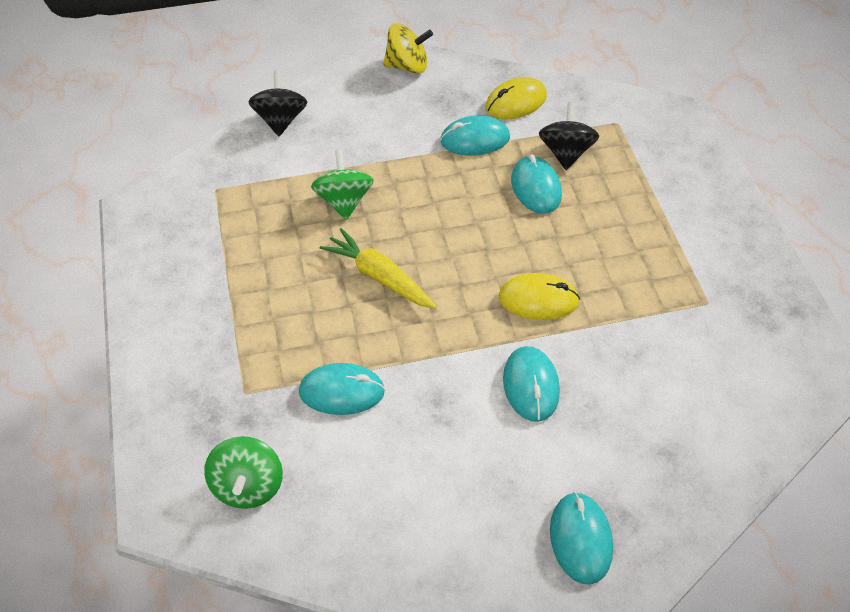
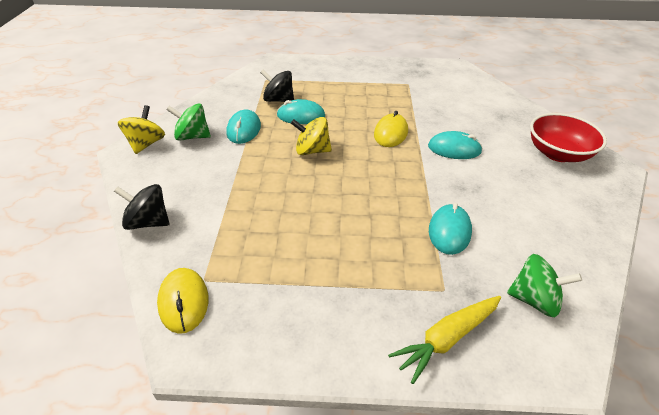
camera: 75 degrees left, 10 degrees down
green spinning top [311,149,374,220] -> green spinning top moved to [166,104,211,141]
yellow carrot [320,228,436,309] -> yellow carrot moved to [388,296,501,384]
yellow mouse [485,77,547,119] -> yellow mouse moved to [157,268,208,334]
turquoise mouse [550,492,613,585] -> red bowl [530,113,607,162]
none -> yellow spinning top [291,117,332,155]

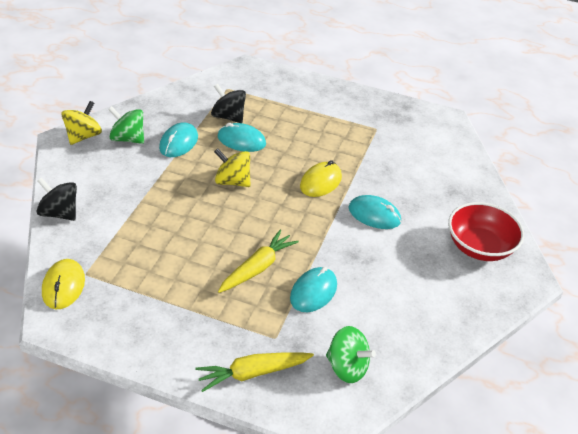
camera: 15 degrees right, 0 degrees up
none -> yellow carrot [218,229,299,293]

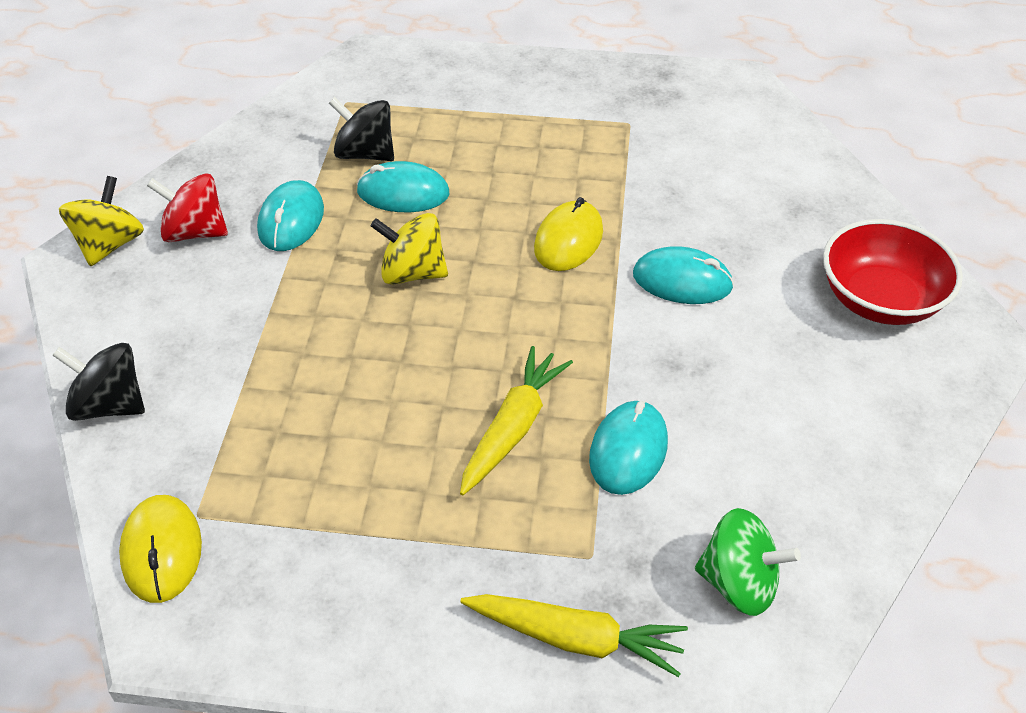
camera: 10 degrees left, 5 degrees up
green spinning top [108,106,144,144] -> red spinning top [147,173,228,242]
yellow carrot [195,352,314,392] -> yellow carrot turned 135 degrees counterclockwise [460,594,688,677]

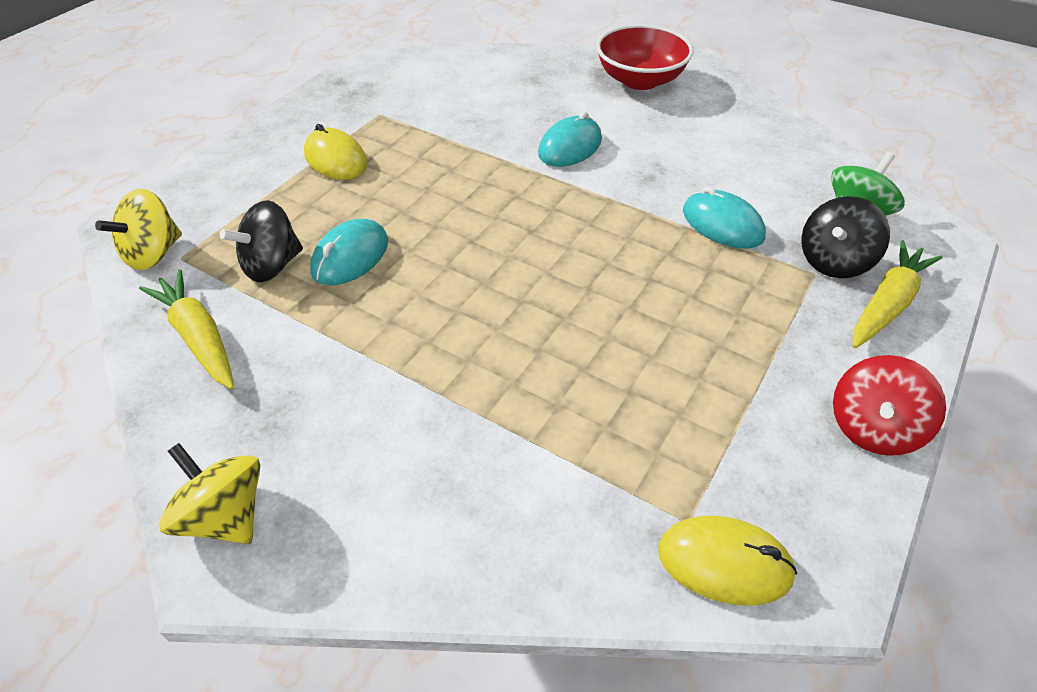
camera: 65 degrees left, 0 degrees up
black spinning top [52,343,145,421] -> black spinning top moved to [801,196,890,278]
red spinning top [147,173,228,242] -> red spinning top moved to [833,355,946,455]
turquoise mouse [257,180,324,251] -> none
yellow spinning top [370,213,448,285] -> yellow spinning top moved to [95,189,182,270]
yellow carrot [460,346,573,495] -> yellow carrot moved to [139,269,234,389]
yellow mouse [534,197,603,271] -> yellow mouse moved to [304,124,367,180]

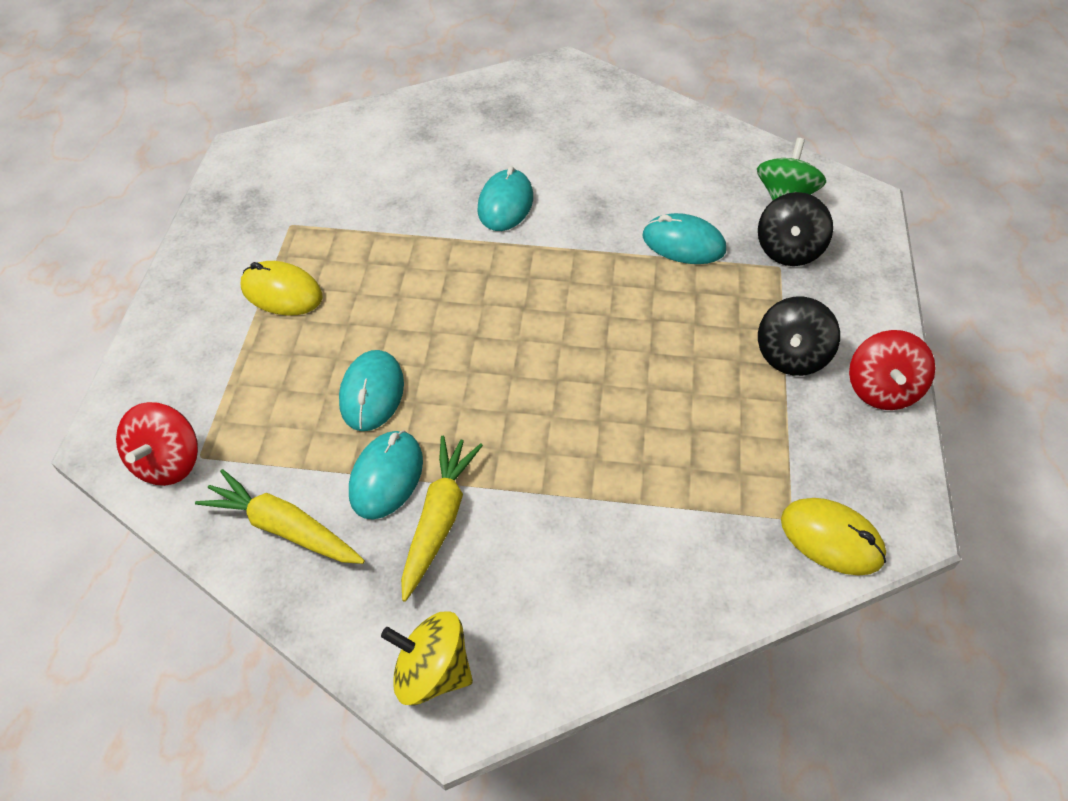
camera: 25 degrees left, 5 degrees up
yellow spinning top [95,189,182,270] -> red spinning top [116,402,198,486]
black spinning top [220,200,303,282] -> black spinning top moved to [758,297,840,376]
red bowl [596,24,693,90] -> none
yellow mouse [658,516,797,606] -> yellow mouse turned 45 degrees clockwise [781,498,886,576]
yellow carrot [853,240,943,348] -> yellow carrot moved to [401,436,483,602]
none -> turquoise mouse [349,430,423,520]

